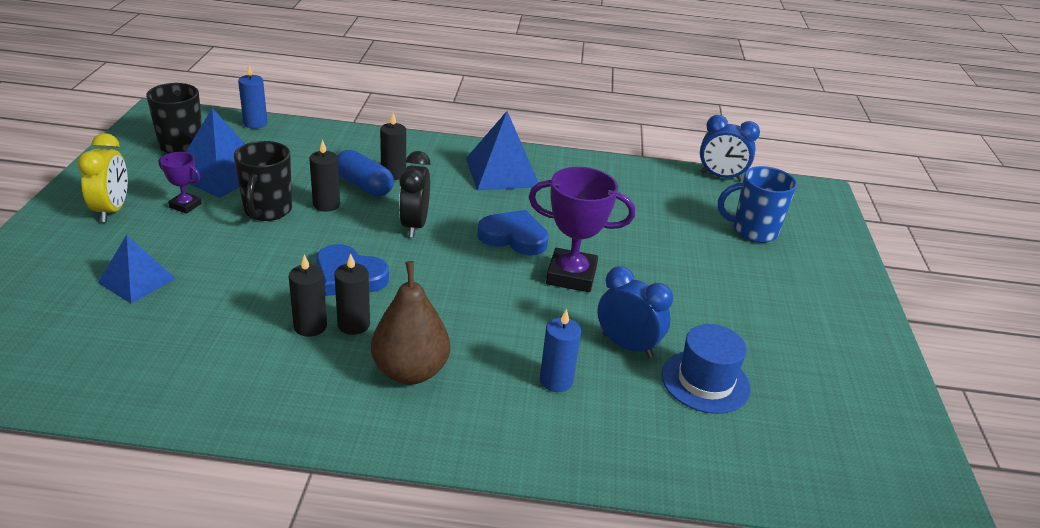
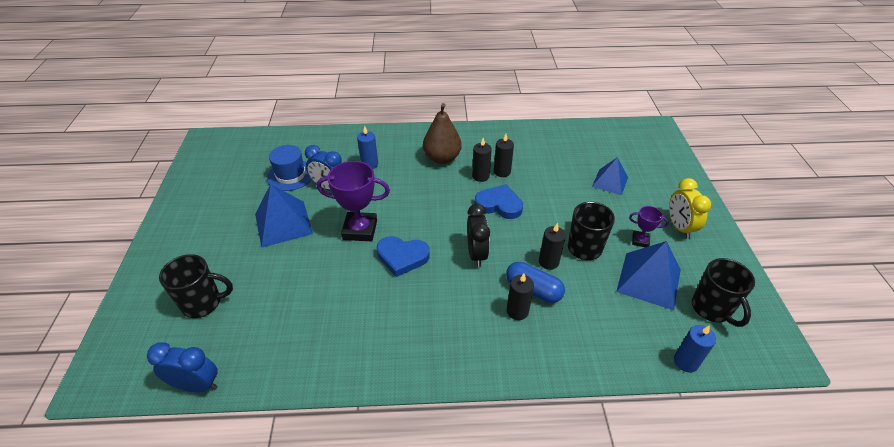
camera: 175 degrees right, 10 degrees up
blue pyramid [466,111,538,190] -> blue pyramid moved to [255,184,313,248]
blue mug [718,166,797,243] -> black mug [159,254,233,318]

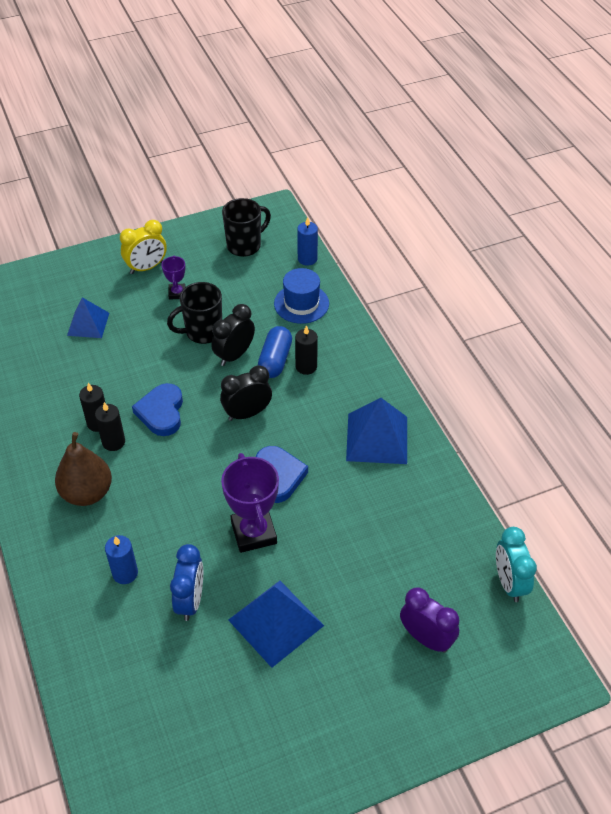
camera: 110 degrees left, 5 degrees up
blue clock [147,342,218,393] -> turquoise clock [496,527,537,602]
black mug [159,254,233,318] -> purple clock [400,587,459,653]
blue hat [267,145,312,191] -> blue hat moved to [274,268,329,324]
black candle [539,223,566,270] -> black clock [211,304,255,366]
blue pyramid [616,241,681,310] -> blue pyramid moved to [346,398,407,464]

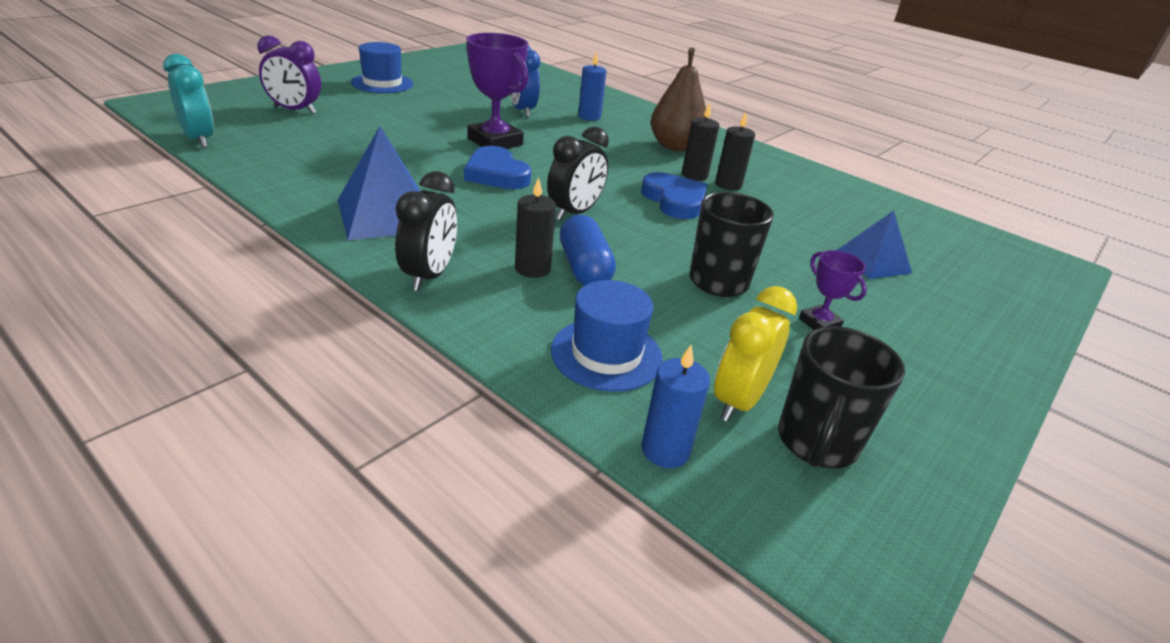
camera: 150 degrees right, 15 degrees down
yellow clock [120,220,167,274] -> yellow clock moved to [714,286,797,422]
black clock [211,304,255,366] -> black clock moved to [395,171,457,291]
blue pyramid [228,581,324,668] -> none
none -> blue hat [351,42,414,93]

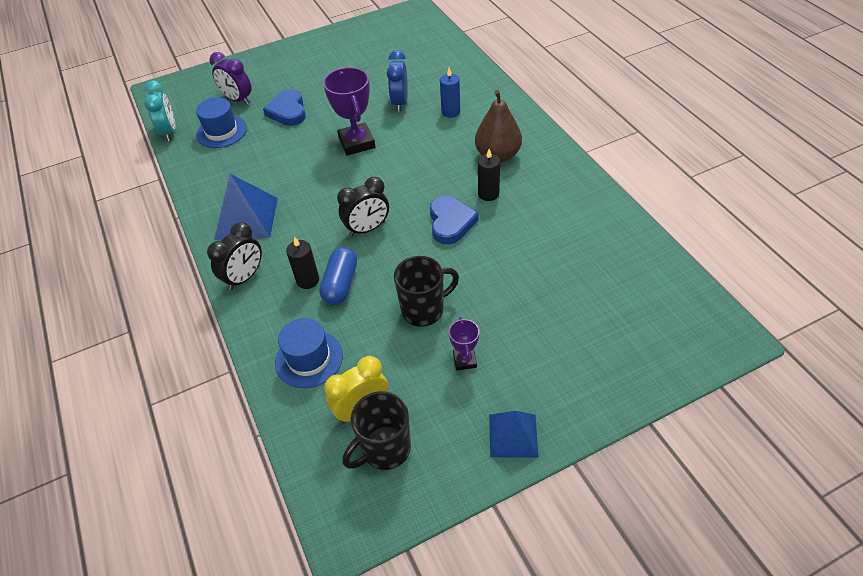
camera: 30 degrees right, 15 degrees up
blue hat [351,42,414,93] -> blue hat moved to [196,98,247,148]
blue heart [464,146,531,189] -> blue heart moved to [263,89,306,126]
blue candle [642,345,710,468] -> none
black candle [715,112,755,191] -> none
blue pyramid [837,211,912,279] -> blue pyramid moved to [489,411,539,457]

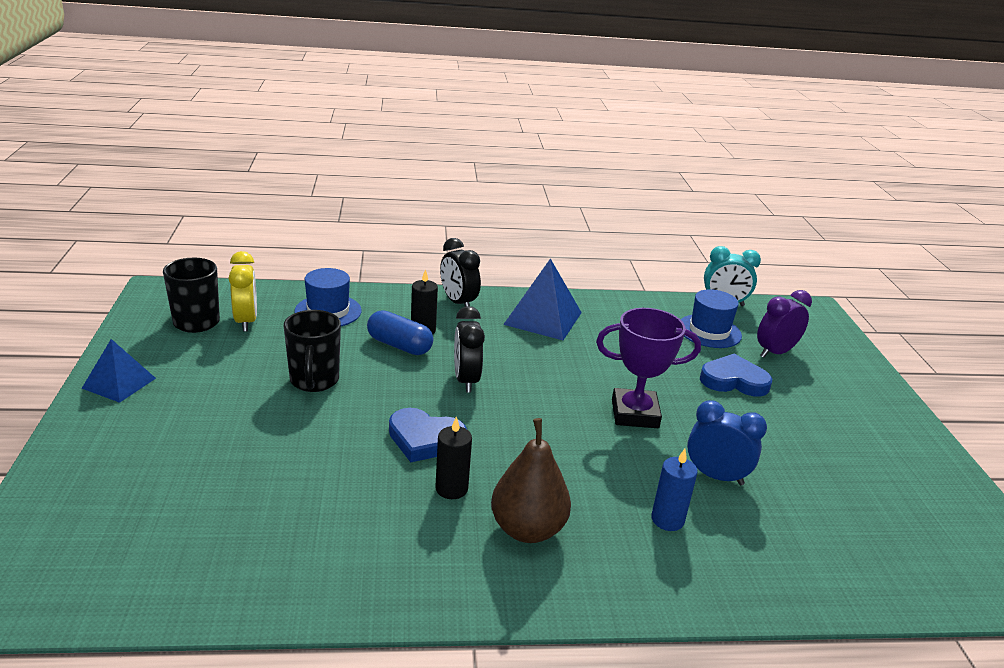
camera: 105 degrees right, 20 degrees down
purple trophy [449,317,479,370] -> none

